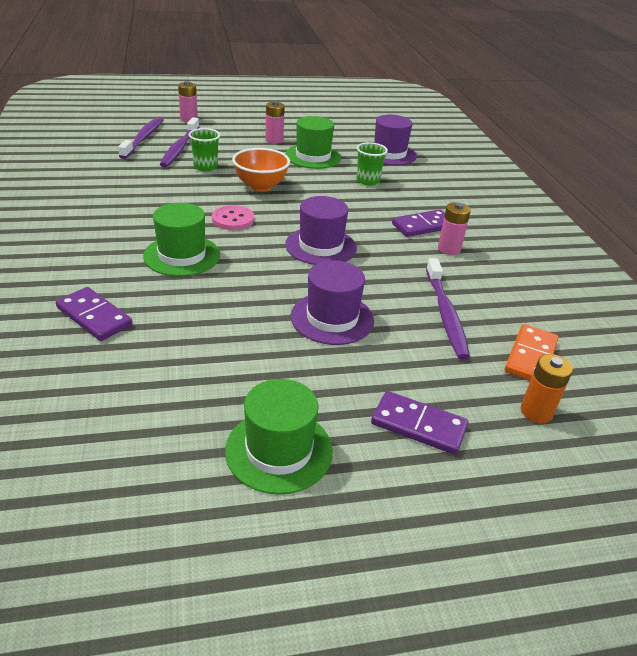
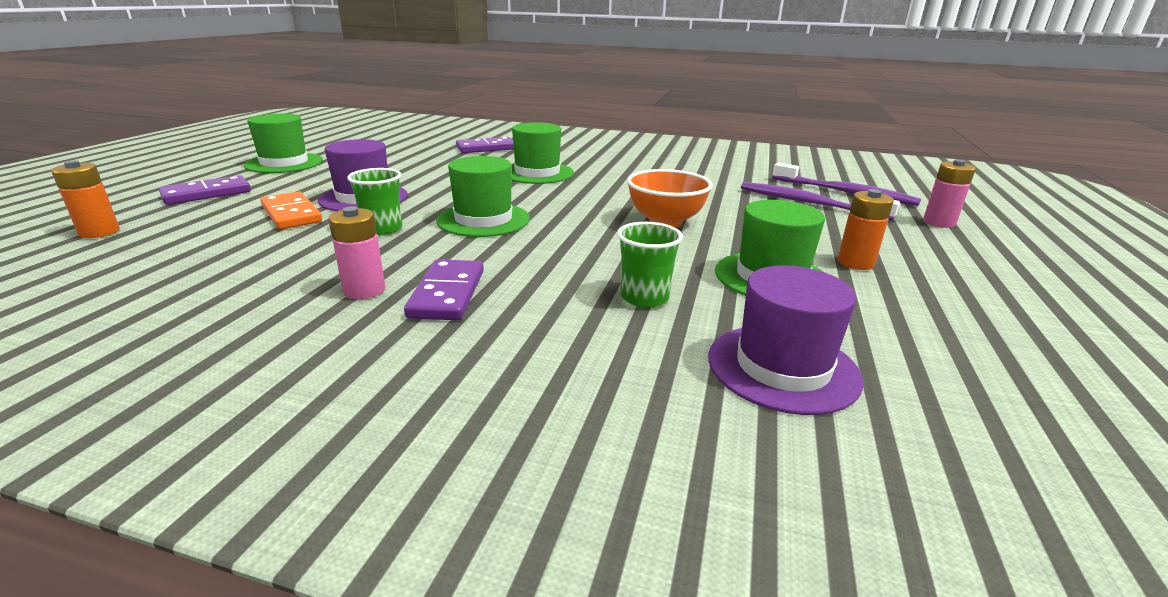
camera: 120 degrees right, 10 degrees down
green cup [189,128,220,171] -> green cup moved to [347,168,402,235]
pink button [212,205,254,230] -> none
pink battery [265,101,285,144] -> orange battery [838,189,894,270]
purple hat [285,196,357,265] -> green hat [436,156,530,237]
purple toothbrush [426,258,470,360] -> none
orange domino [505,324,559,381] -> orange domino moved to [261,191,322,229]

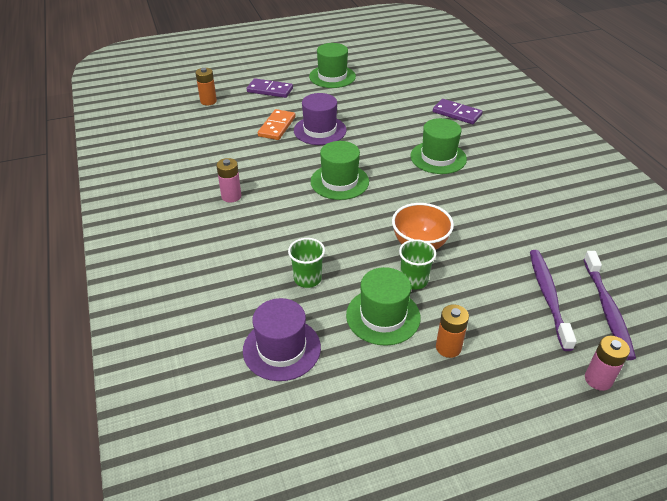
camera: 55 degrees right, 15 degrees up
green cup [347,168,402,235] -> green cup moved to [399,239,436,290]
purple domino [404,259,484,320] -> none

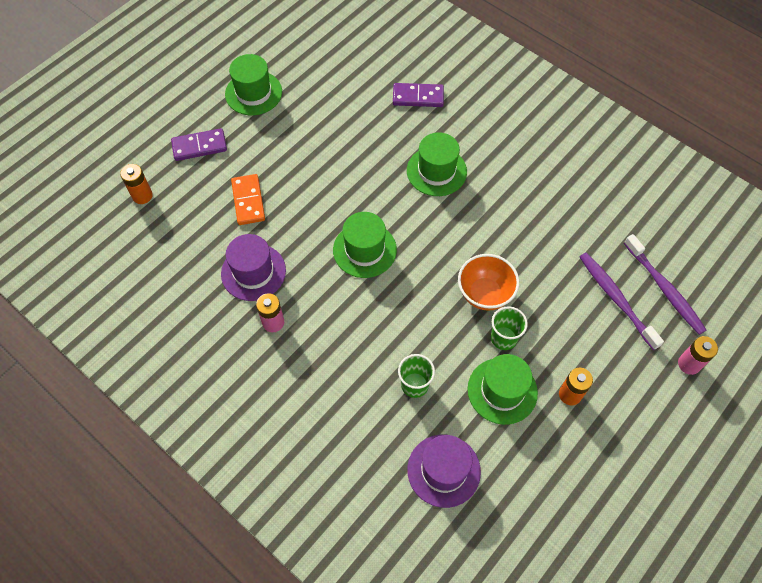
camera: 30 degrees left, 20 degrees up
purple hat [294,93,346,145] -> purple hat moved to [221,234,286,301]

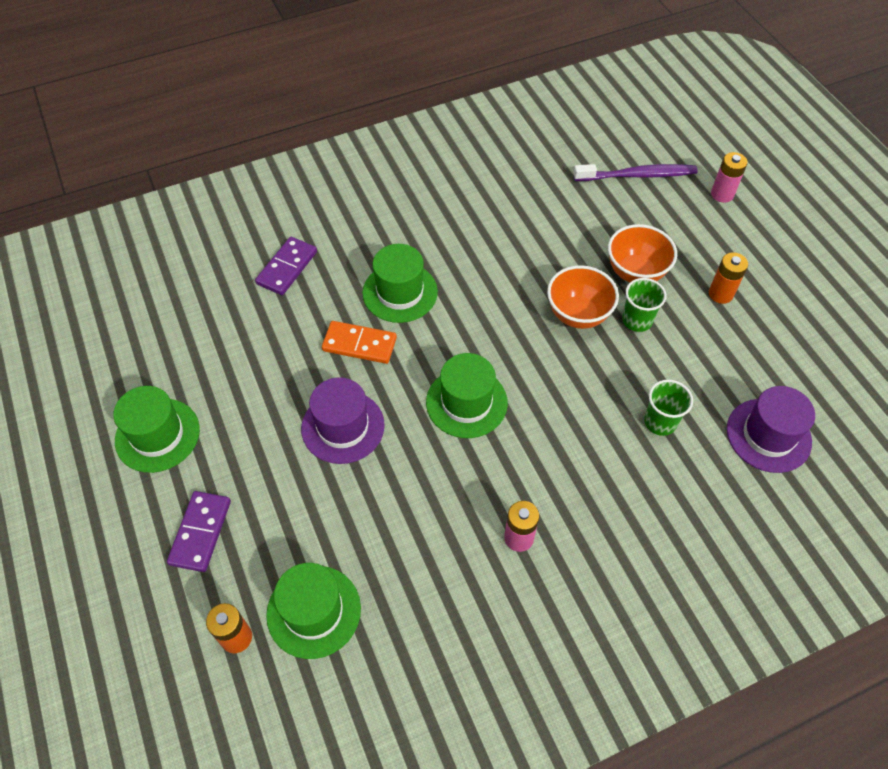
camera: 65 degrees left, 5 degrees down
purple hat [221,234,286,301] -> purple hat moved to [301,377,385,464]
orange domino [231,174,265,225] -> orange domino moved to [322,321,397,364]
green hat [468,354,538,425] -> green hat moved to [266,563,361,659]
purple toothbrush [580,252,664,350] -> none
none -> orange bowl [608,224,677,282]

